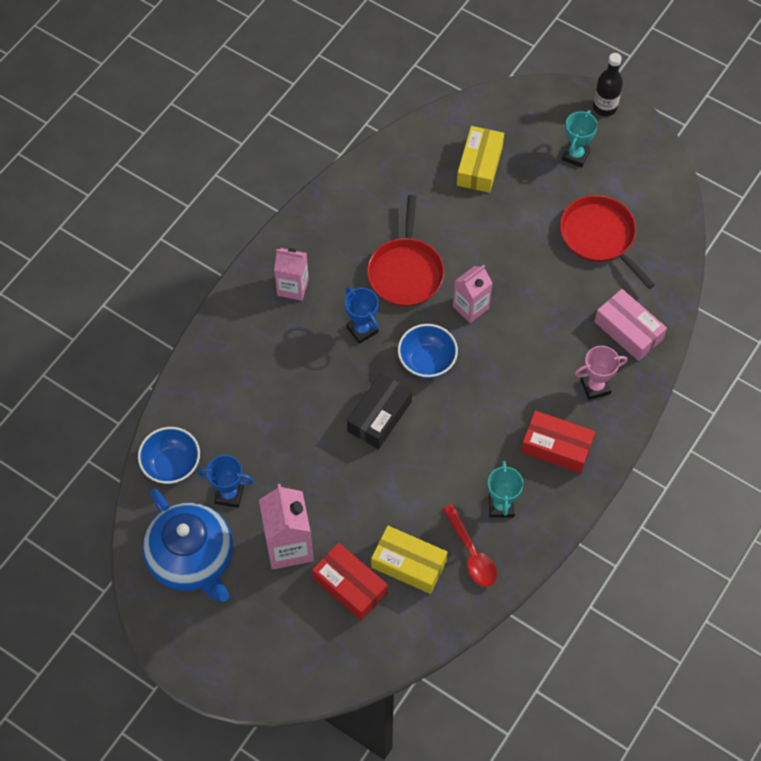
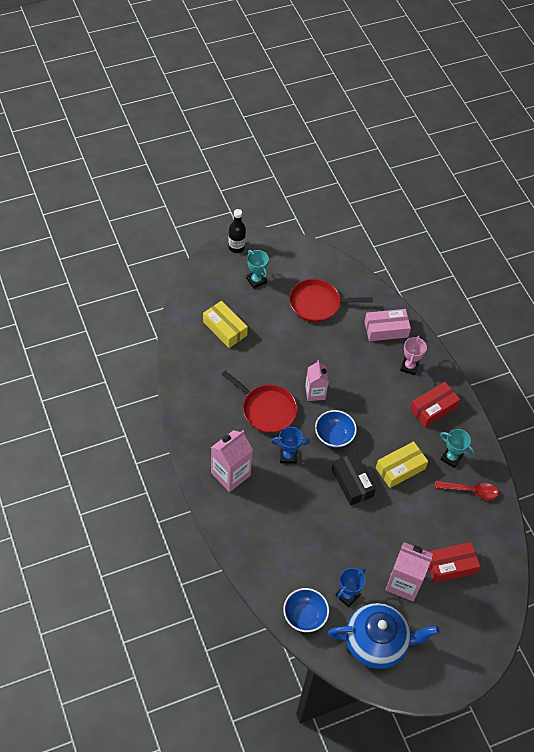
camera: 60 degrees left, 5 degrees down
pink carton [274,248,309,301] -> pink carton [211,430,253,492], size x1.51
yellow box [371,526,448,594] -> yellow box moved to [376,441,428,488]

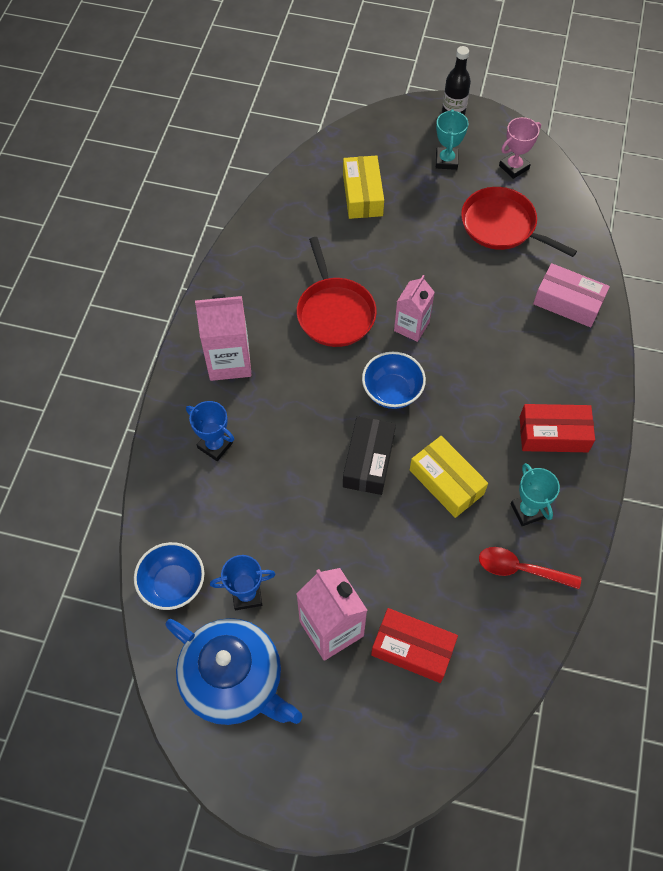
camera: 40 degrees right, 5 degrees up
blue trophy [271,427,310,464] -> blue trophy moved to [186,401,234,461]
yellow box [376,441,428,488] -> yellow box turned 45 degrees clockwise [410,436,488,518]
pink trophy [400,335,427,375] -> pink trophy moved to [499,117,541,179]
red spoon [435,481,499,500] -> red spoon turned 150 degrees clockwise [479,547,581,589]

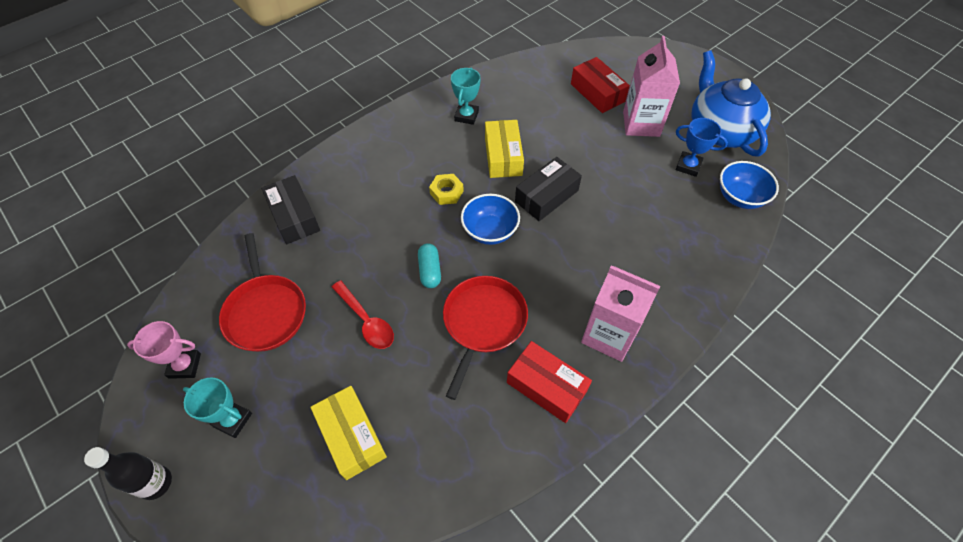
camera: 145 degrees left, 5 degrees down
blue trophy [186,401,234,461] -> none
yellow box [343,155,384,219] -> yellow box turned 60 degrees counterclockwise [311,386,387,480]
pink carton [394,275,435,342] -> turquoise capsule [418,243,441,288]
turquoise trophy [436,109,469,170] -> turquoise trophy turned 75 degrees clockwise [183,377,252,438]
red spoon [479,547,581,589] -> red spoon moved to [332,281,394,349]
red box [520,404,595,452] -> red box moved to [507,341,592,423]
pink box [533,263,610,327] -> black box [261,175,320,244]
none -> yellow nut [429,174,464,205]

